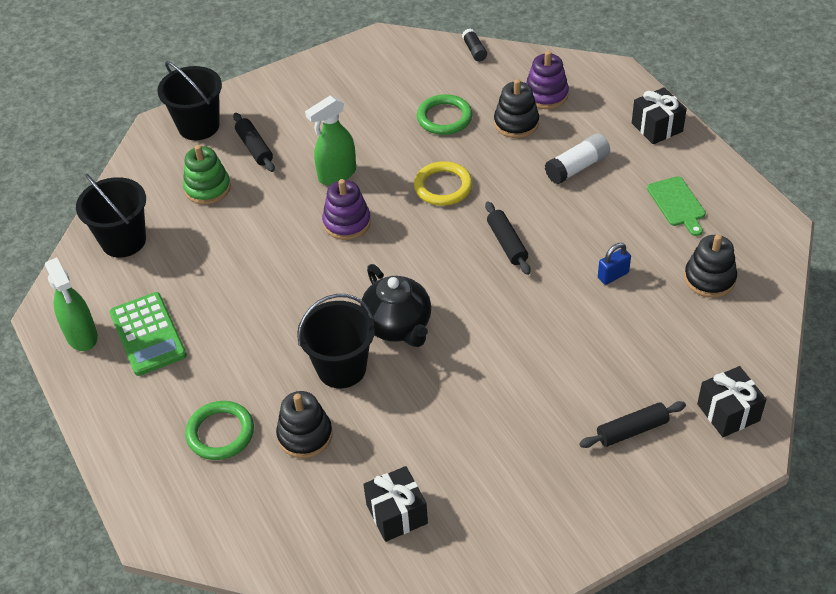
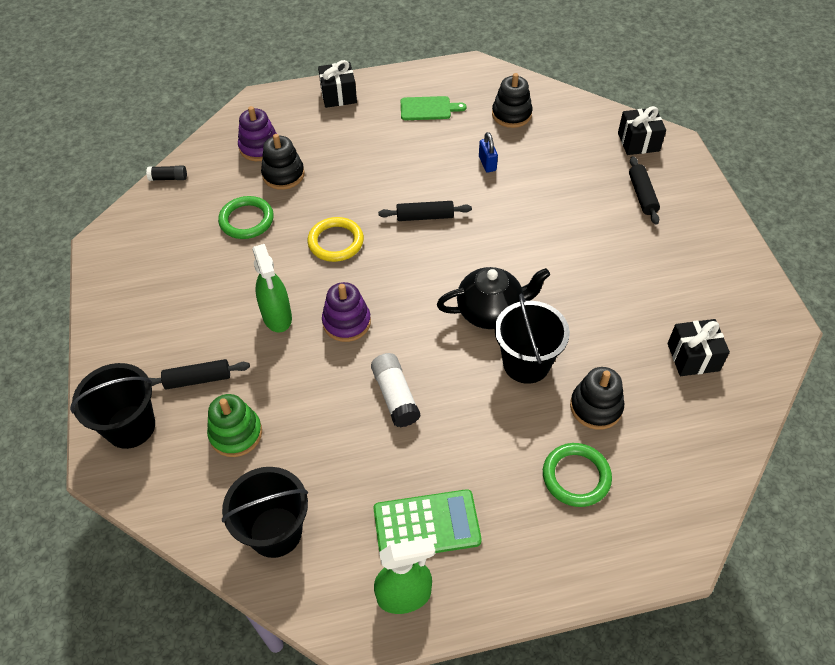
camera: 75 degrees left, 5 degrees up
white glue stick [545,133,610,185] -> white glue stick moved to [371,353,421,427]

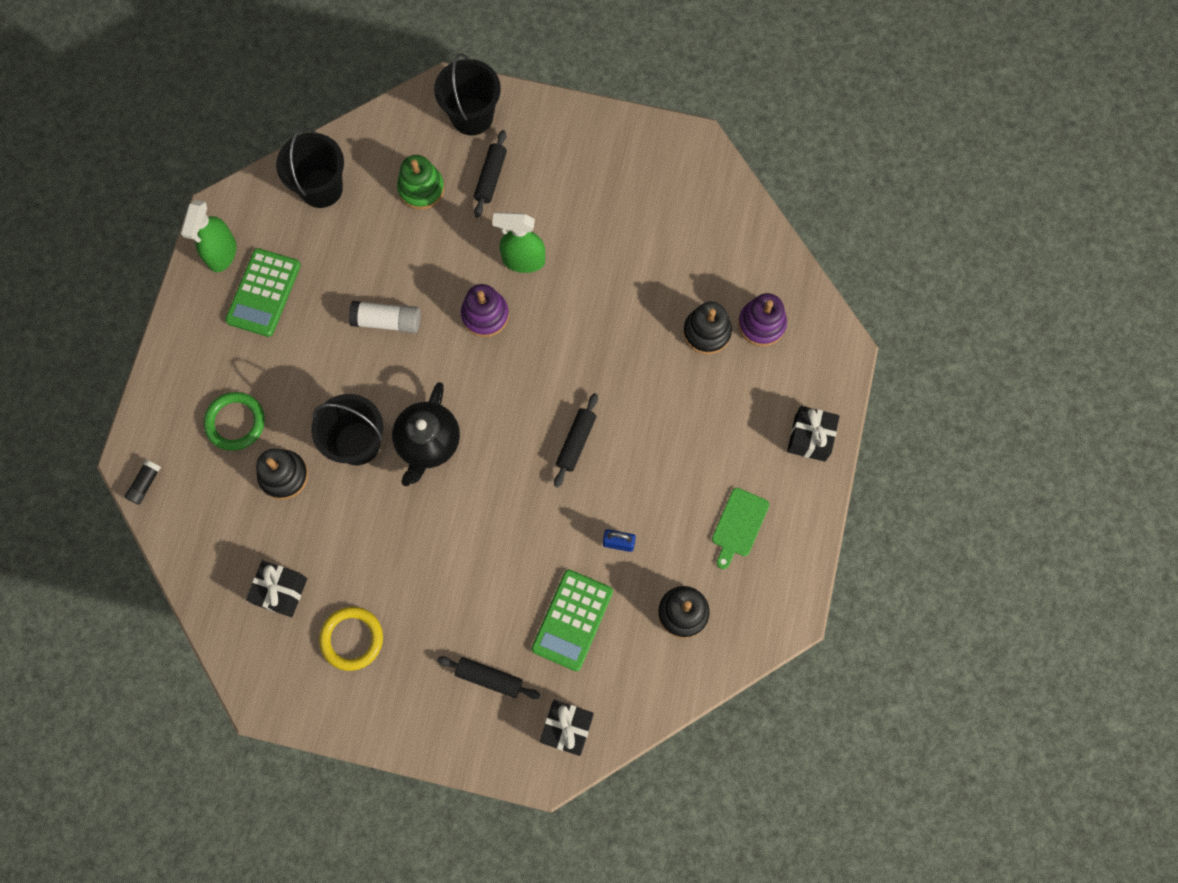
camera: 115 degrees right, 20 degrees up
black glue stick [146,166,187,181] -> black glue stick moved to [125,460,161,505]
green ring [218,196,274,239] -> none
yellow ring [307,217,364,262] -> yellow ring moved to [319,607,383,671]
none -> green calculator [531,570,613,671]

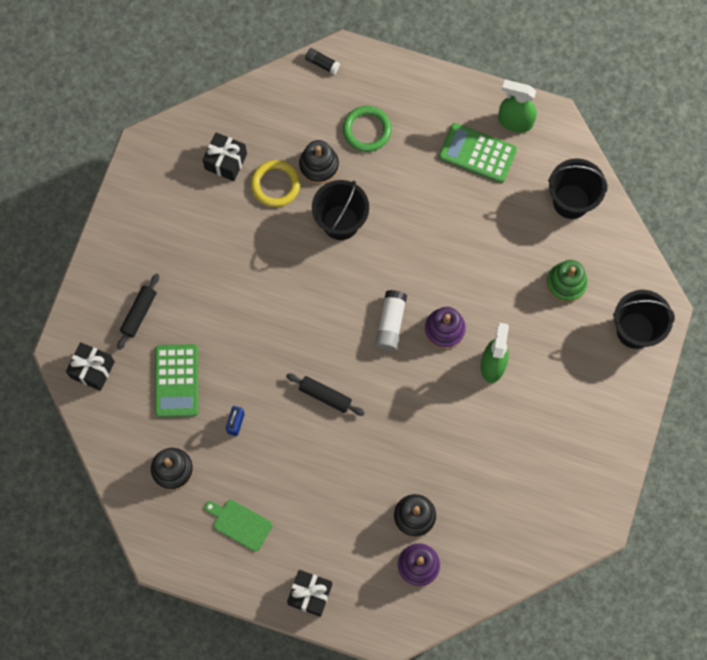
camera: 95 degrees right, 0 degrees up
yellow ring [319,607,383,671] -> yellow ring moved to [251,160,301,207]
white glue stick [349,301,420,333] -> white glue stick moved to [375,290,407,351]
black teapot [392,382,460,486] -> none
black rolling pin [474,130,507,218] -> none
green calculator [531,570,613,671] -> green calculator turned 120 degrees counterclockwise [155,344,198,418]

